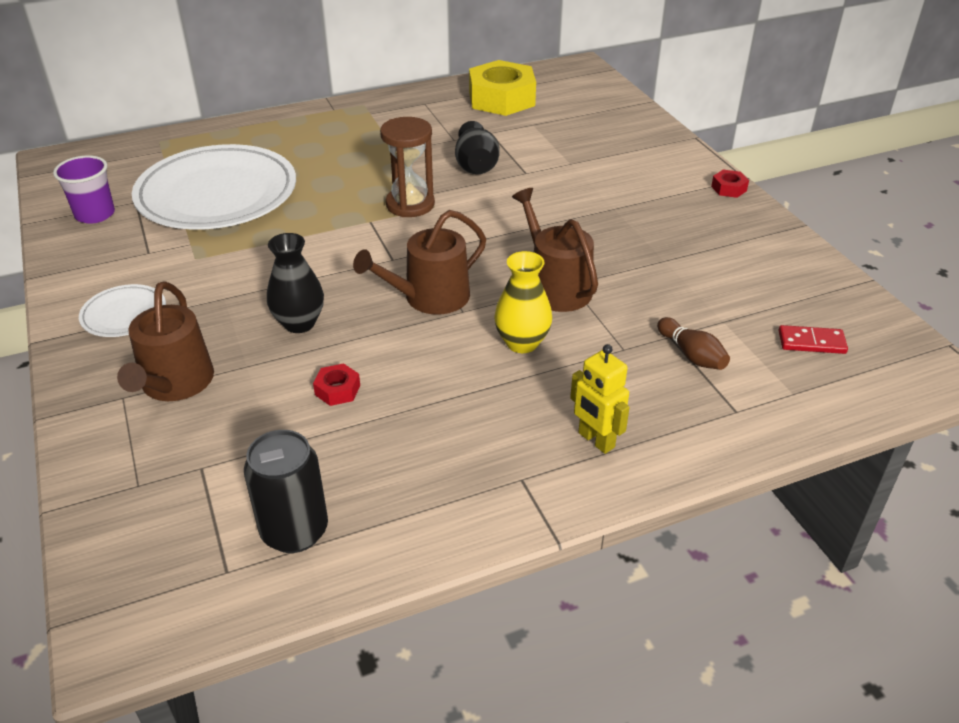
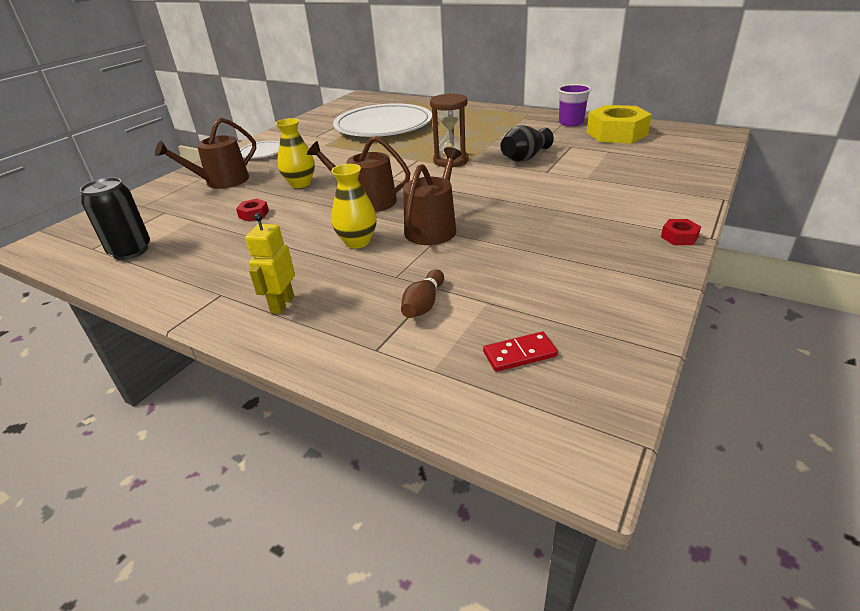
camera: 55 degrees right, 5 degrees down
purple cup [53,155,115,224] -> purple cup moved to [558,84,591,126]
black vase [267,233,324,333] -> yellow vase [275,118,315,188]
red domino [779,325,848,354] -> red domino turned 75 degrees counterclockwise [483,332,558,372]

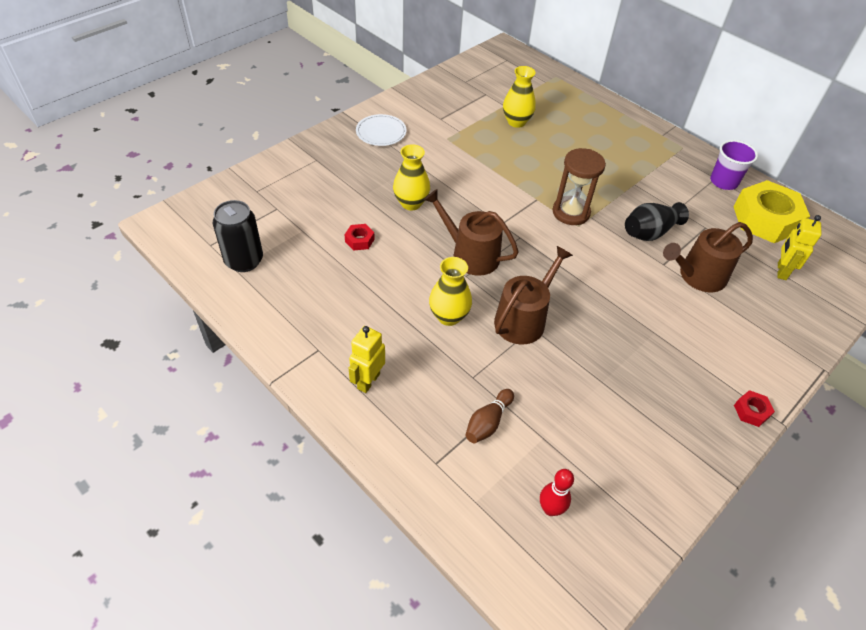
camera: 10 degrees right, 15 degrees up
brown watering can [155,118,256,189] -> brown watering can moved to [663,222,753,292]
white plate [333,103,432,137] -> yellow vase [503,66,536,128]
red domino [483,332,558,372] -> red bowling pin [540,469,574,516]
none -> yellow robot [777,215,822,280]

